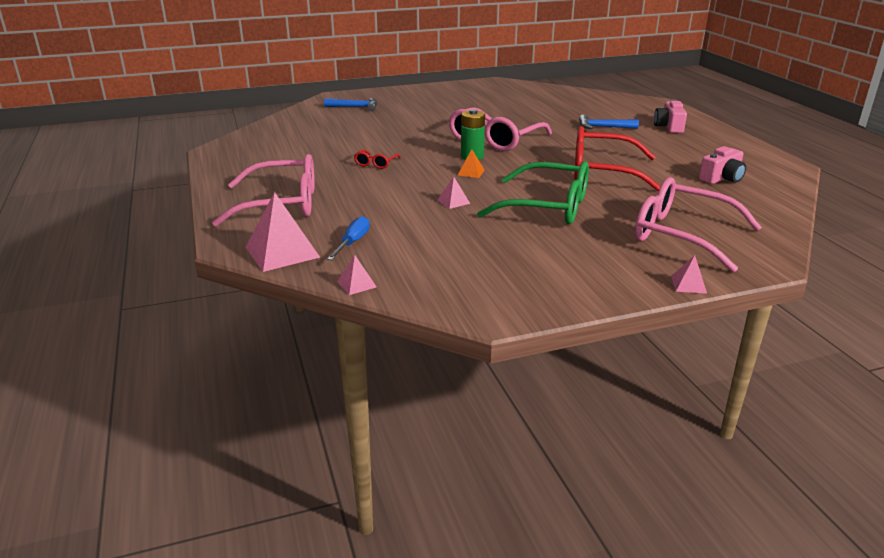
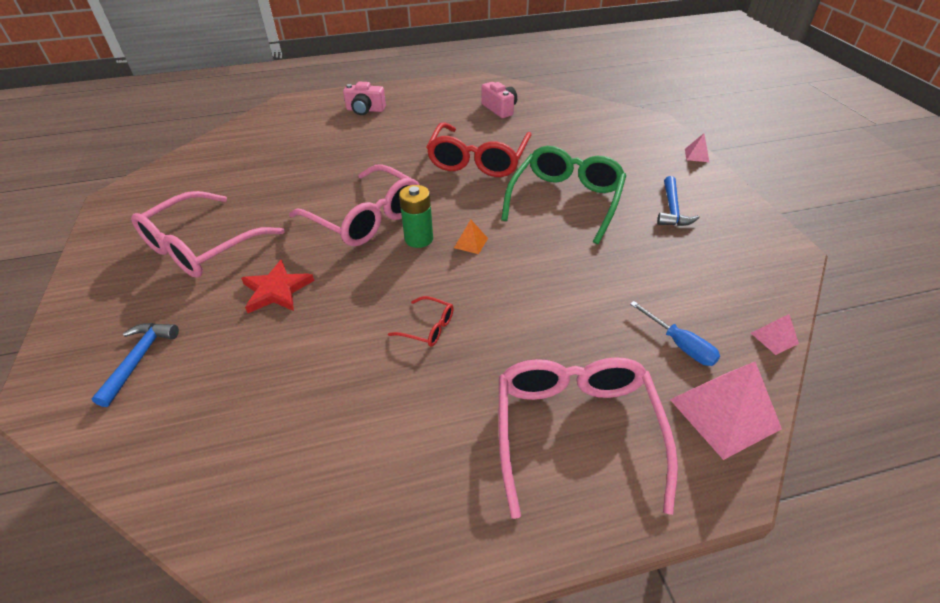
camera: 85 degrees left, 15 degrees up
blue screwdriver [327,216,370,260] -> blue screwdriver turned 150 degrees counterclockwise [630,301,720,366]
pink pyramid [437,177,470,209] -> none
blue hammer [579,114,639,129] -> blue hammer moved to [657,176,700,226]
pink glasses [635,177,762,272] -> pink glasses moved to [131,191,285,278]
none -> red star [241,259,314,313]

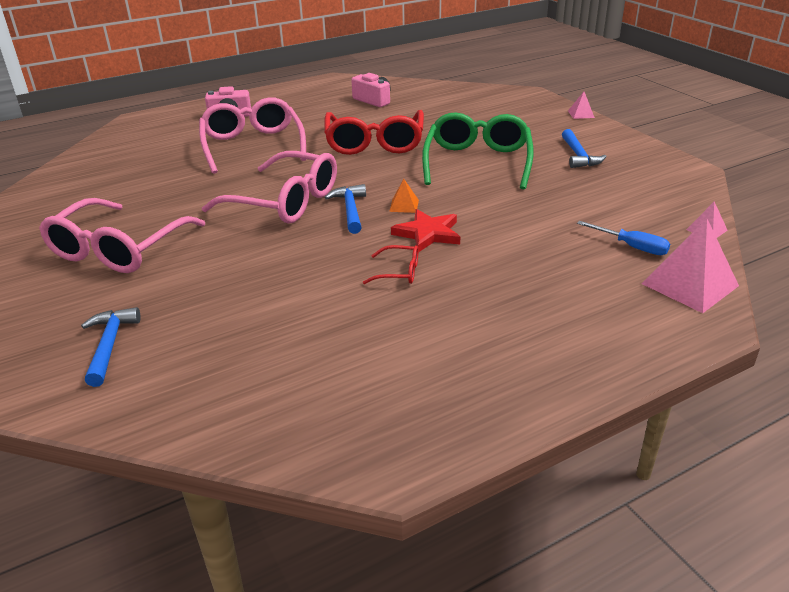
camera: 15 degrees left, 10 degrees down
red star [241,259,314,313] -> red star moved to [391,209,460,253]
green battery [399,185,433,248] -> blue hammer [325,184,366,234]
pink glasses [499,357,678,519] -> pink glasses moved to [199,97,306,174]

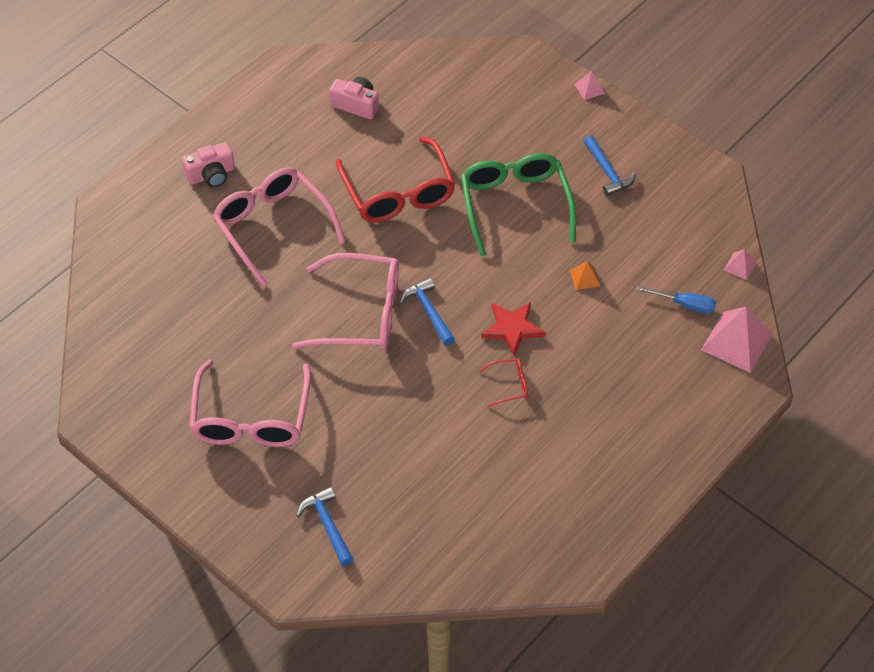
camera: 20 degrees left, 20 degrees up
orange pyramid [389,179,419,213] -> orange pyramid moved to [570,261,600,290]

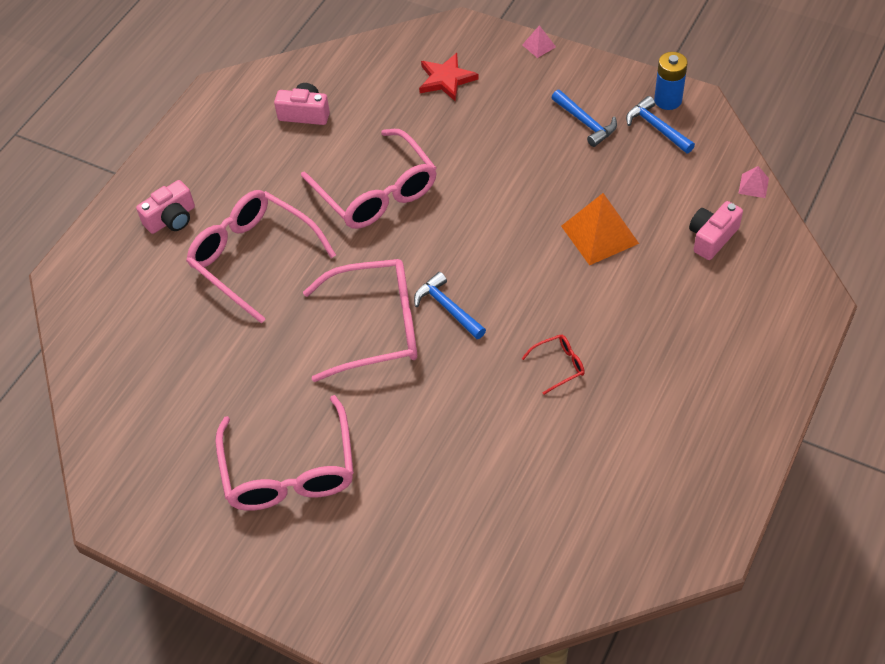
camera: 10 degrees left, 0 degrees up
blue hammer [296,487,353,566] -> blue hammer moved to [626,96,695,153]
red glasses [336,136,455,222] -> pink glasses [301,129,437,229]
green glasses [461,153,576,257] -> none
red star [481,302,545,356] -> red star moved to [419,53,479,101]
orange pyramid [570,261,600,290] -> orange pyramid [561,193,639,265], size x2.09
blue screwdriver [636,286,716,314] -> pink camera [689,201,743,260]
pink pyramid [701,307,772,373] -> none
none -> blue battery [654,52,688,110]

